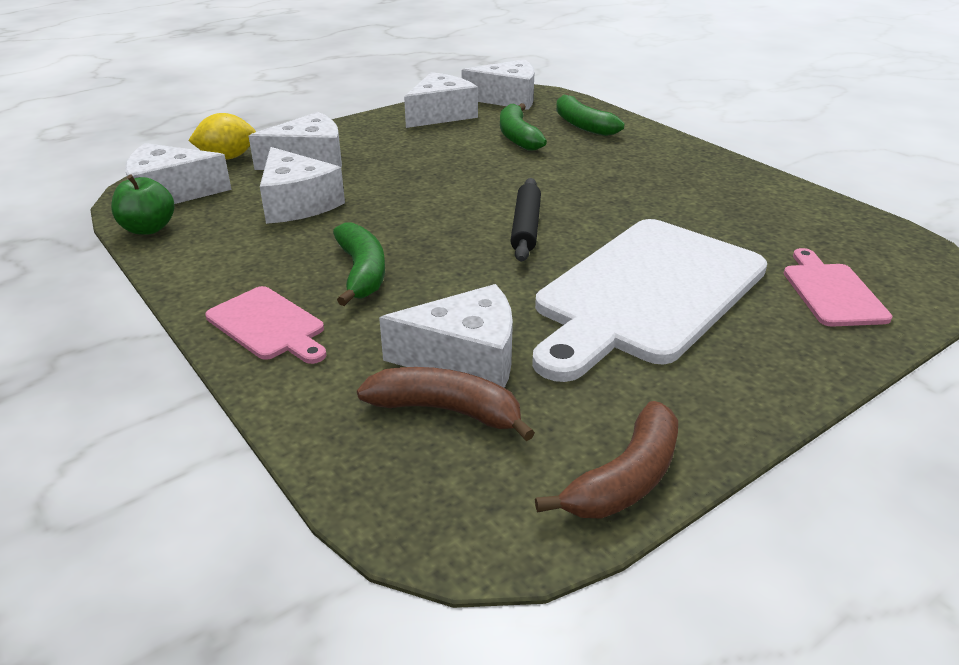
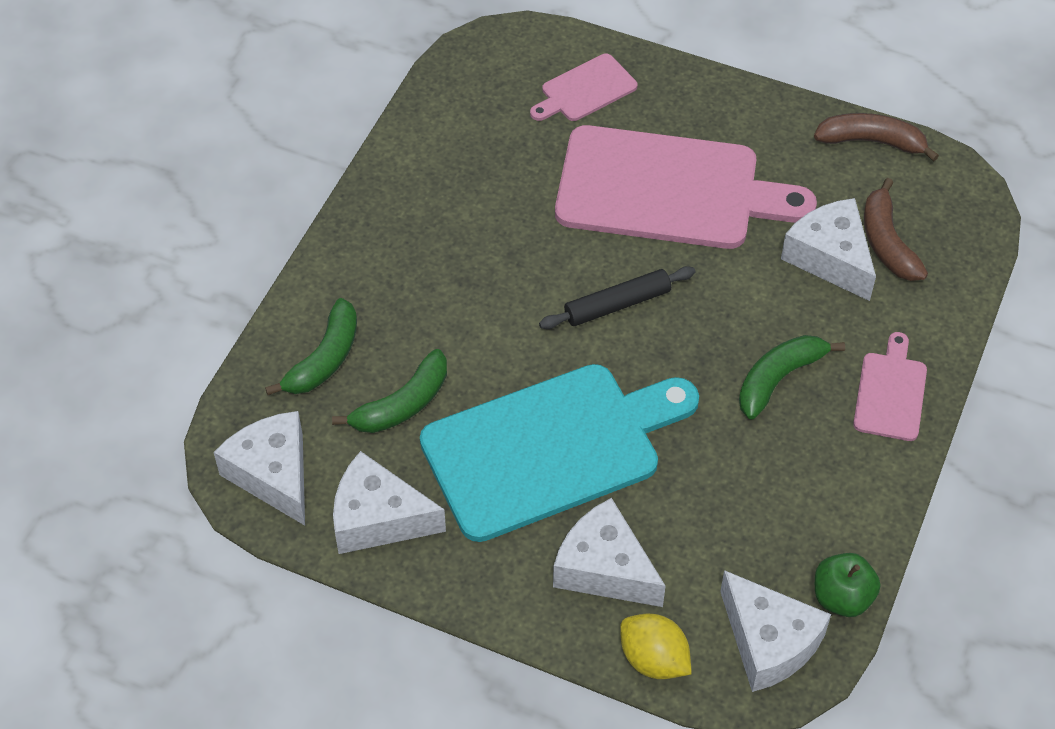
camera: 120 degrees left, 20 degrees up
white cheese [260,147,345,224] -> none
white cutting board [532,219,767,382] -> pink cutting board [555,125,817,249]
none -> turquoise cutting board [420,364,699,542]

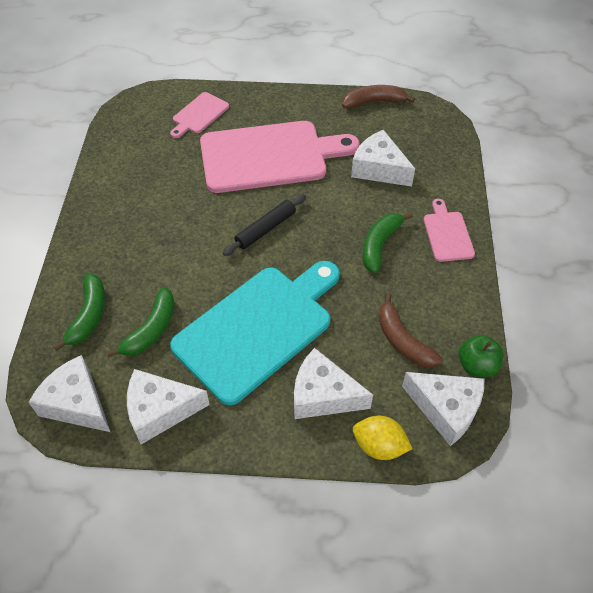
camera: 20 degrees left, 0 degrees up
brown banana [864,178,928,281] -> brown banana moved to [379,293,443,367]

